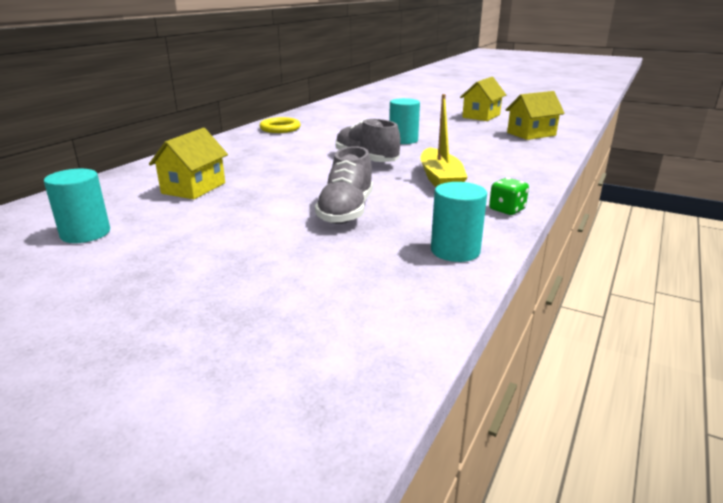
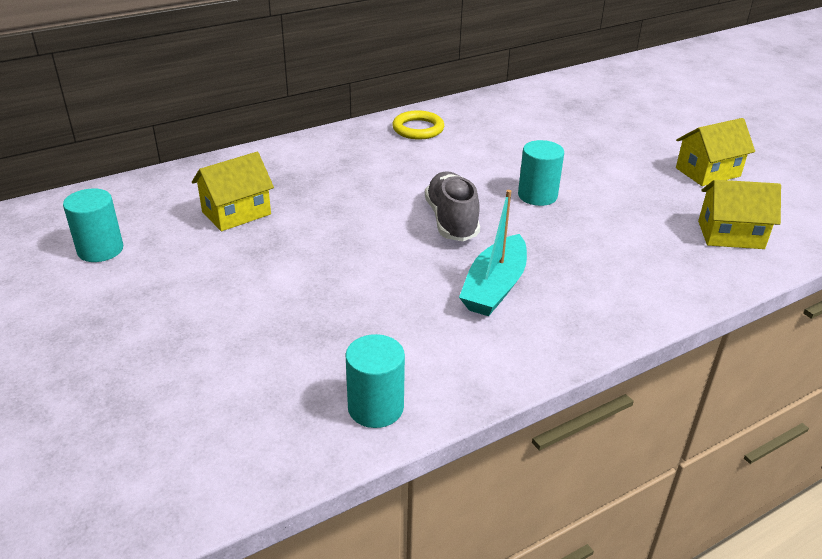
camera: 30 degrees right, 10 degrees up
grey shoe [315,146,373,224] -> none
yellow boat [420,94,468,187] -> turquoise boat [459,190,527,316]
green dice [489,178,529,215] -> none

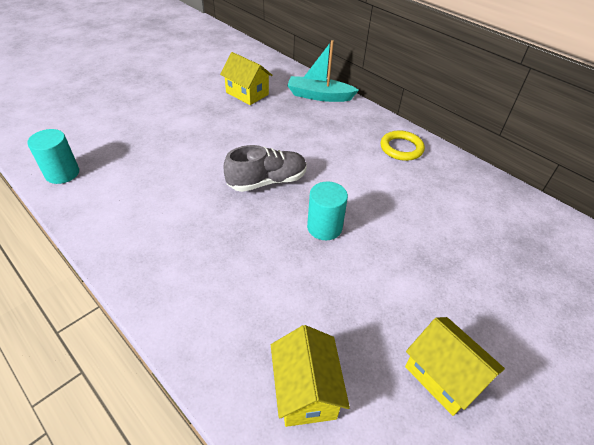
camera: 75 degrees right, 10 degrees up
turquoise cylinder [63,189,123,262] -> none
turquoise boat [459,190,527,316] -> turquoise boat moved to [287,40,359,102]

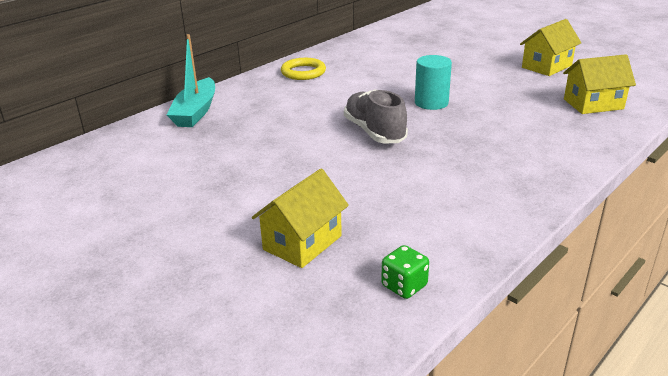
camera: 90 degrees left, 15 degrees down
turquoise cylinder [27,129,79,184] -> green dice [381,245,429,299]
yellow house [220,52,273,105] -> yellow house moved to [252,169,349,268]

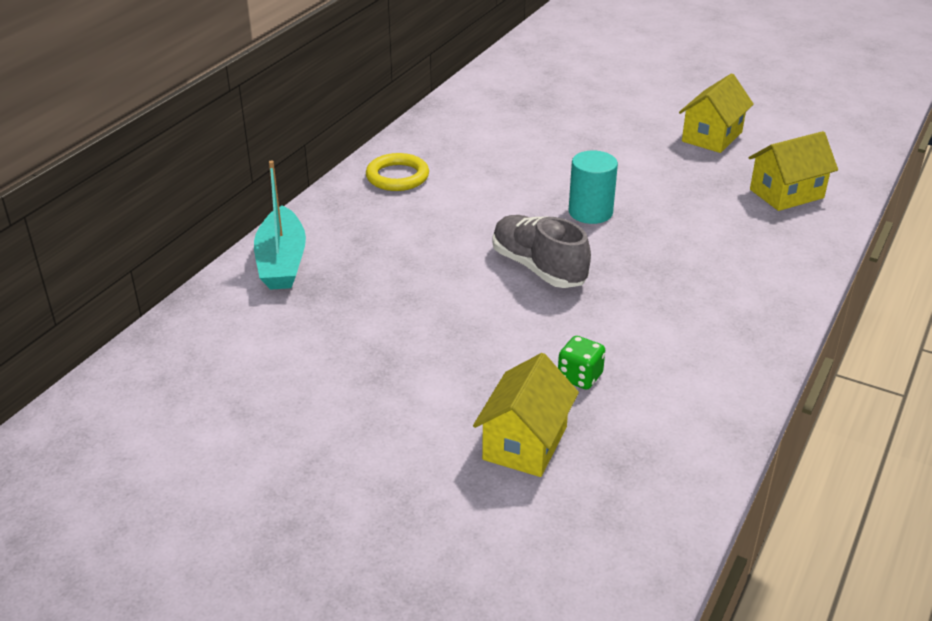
camera: 15 degrees left, 5 degrees up
green dice [381,245,429,299] -> green dice moved to [558,336,605,389]

